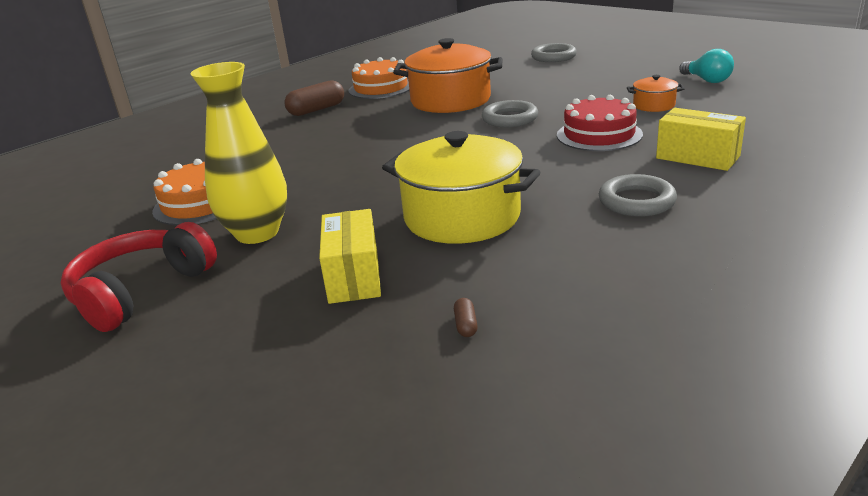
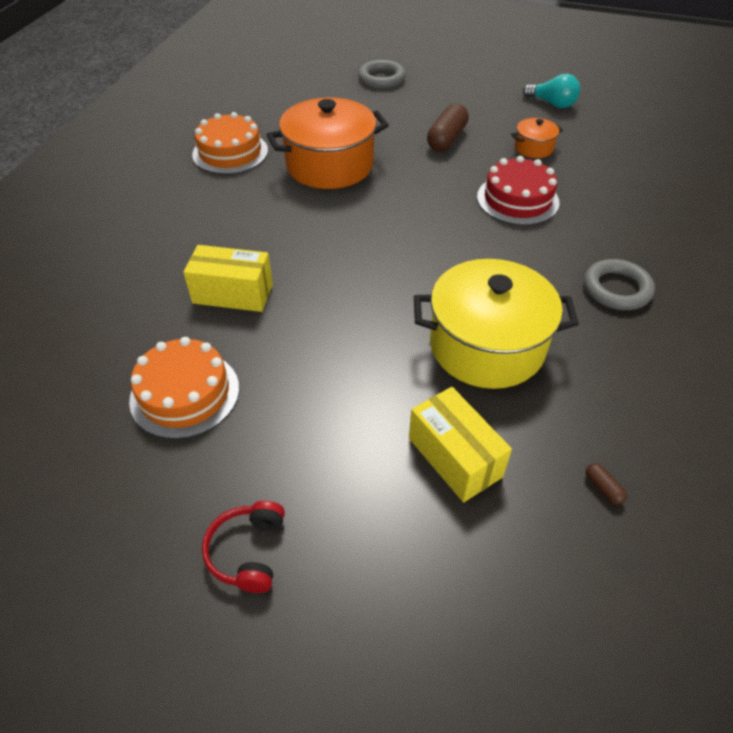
camera: 30 degrees left, 20 degrees up
red headphones [61,222,217,332] -> red headphones [202,501,285,593], size x0.57
yellow vase [190,62,287,244] -> none
brown capsule [285,80,344,116] -> brown capsule moved to [427,104,469,151]
grey ring [482,100,538,127] -> none
yellow box [656,108,746,171] -> yellow box moved to [183,245,273,312]

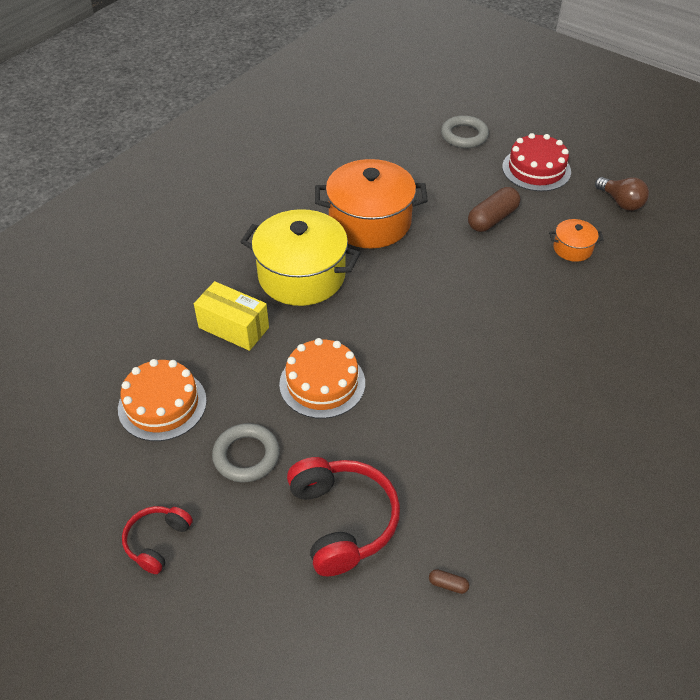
camera: 20 degrees right, 0 degrees up
orange cake [192,112,268,174] -> orange cake moved to [279,338,365,419]
yellow box [409,387,512,502] -> red headphones [287,457,400,576]
yellow pot [414,259,579,389] -> yellow pot moved to [241,209,361,306]
red cake [477,156,560,225] -> red cake moved to [502,133,571,191]
turquoise light bulb [523,74,580,108] -> brown light bulb [595,177,649,211]
grey ring [584,259,655,310] -> grey ring moved to [212,423,280,482]
brown capsule [586,463,627,505] -> brown capsule turned 60 degrees counterclockwise [429,569,469,594]

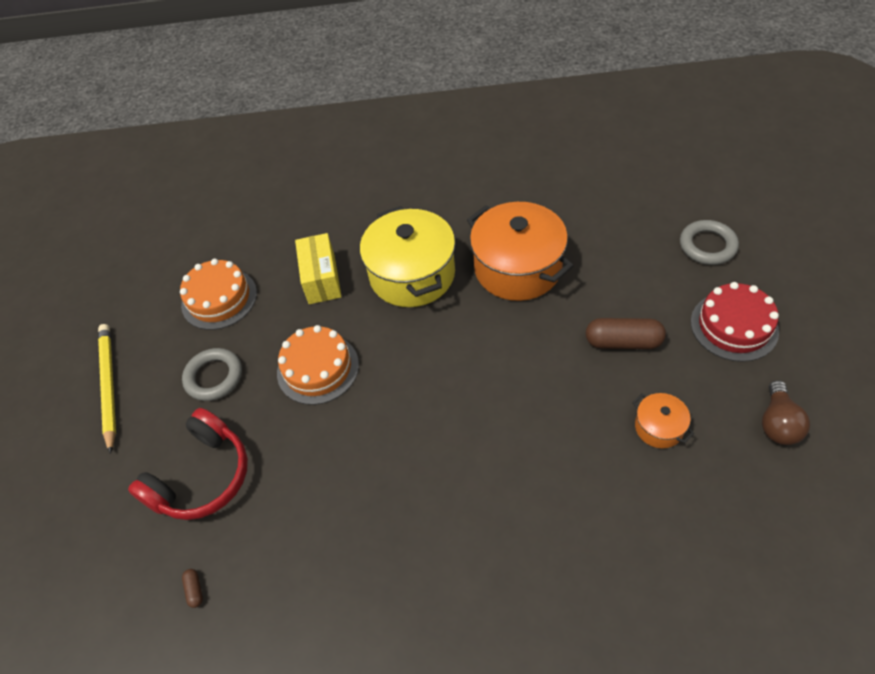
camera: 55 degrees right, 5 degrees up
red headphones [122,506,193,574] -> yellow pencil [98,324,116,454]

